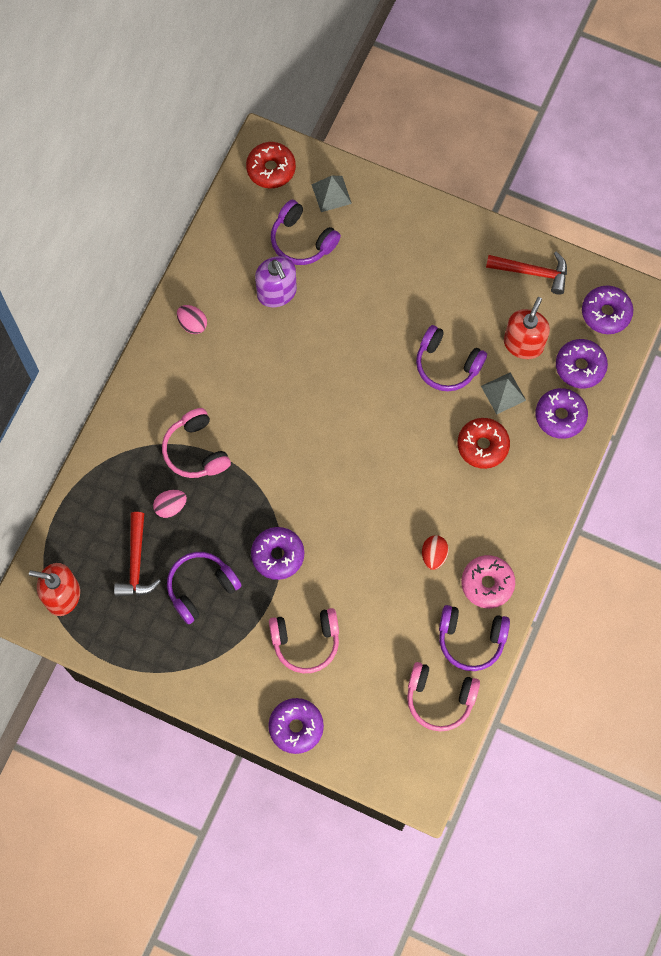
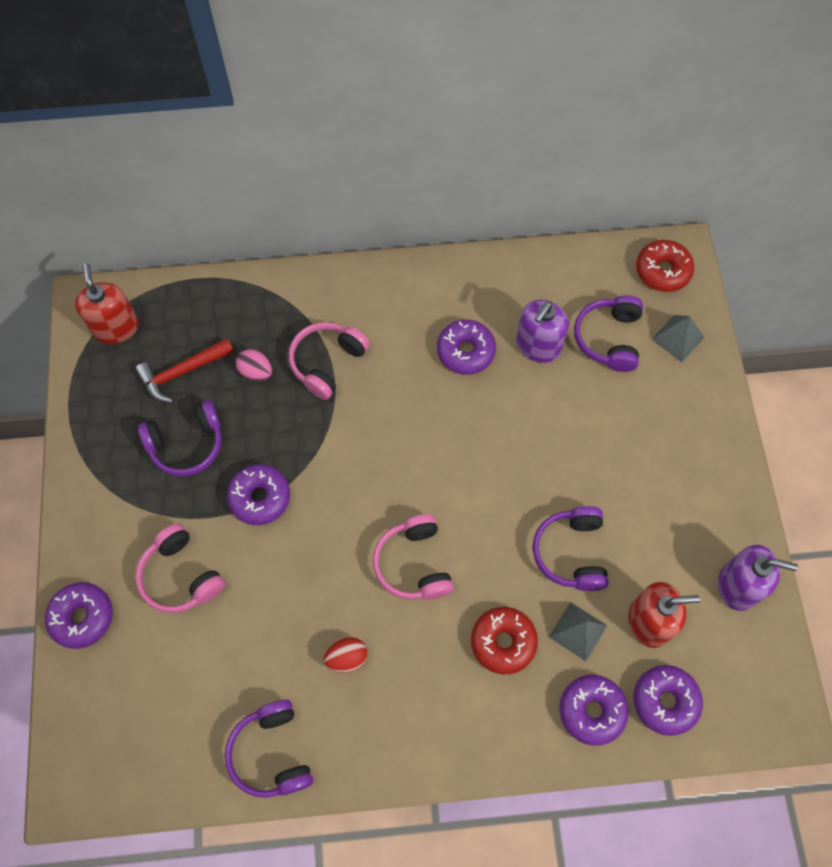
camera: 60 degrees right, 5 degrees down
purple headphones [167,552,242,624] -> purple headphones turned 135 degrees clockwise [138,400,222,476]
pink egg [177,305,207,334] -> none
pink headphones [407,662,480,731] -> pink headphones moved to [373,514,454,600]
pink donut [461,555,515,608] -> none
red hammer [486,251,567,295] -> purple soap dispenser [718,545,798,611]
purple donut [582,285,633,334] -> purple donut moved to [437,319,496,375]

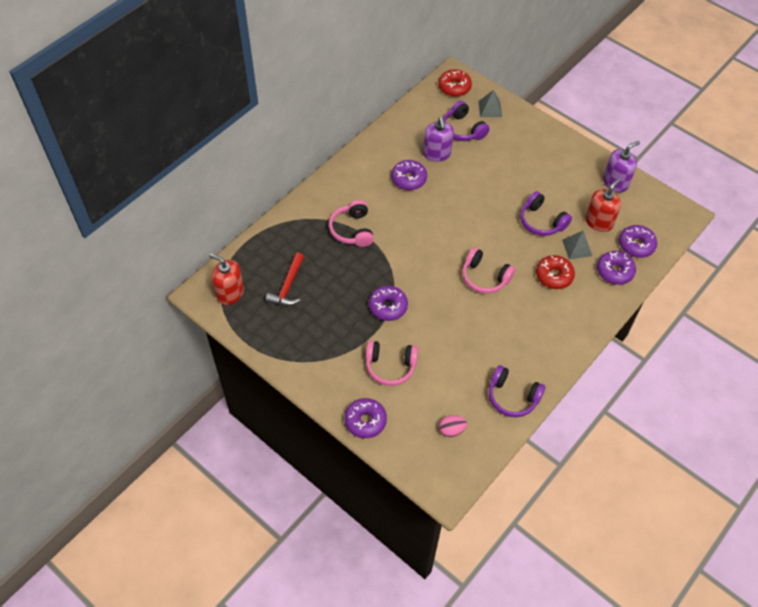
camera: 45 degrees left, 10 degrees down
purple headphones [138,400,222,476] -> none
pink egg [236,349,272,381] -> pink egg moved to [439,415,467,437]
red egg [324,637,368,673] -> none

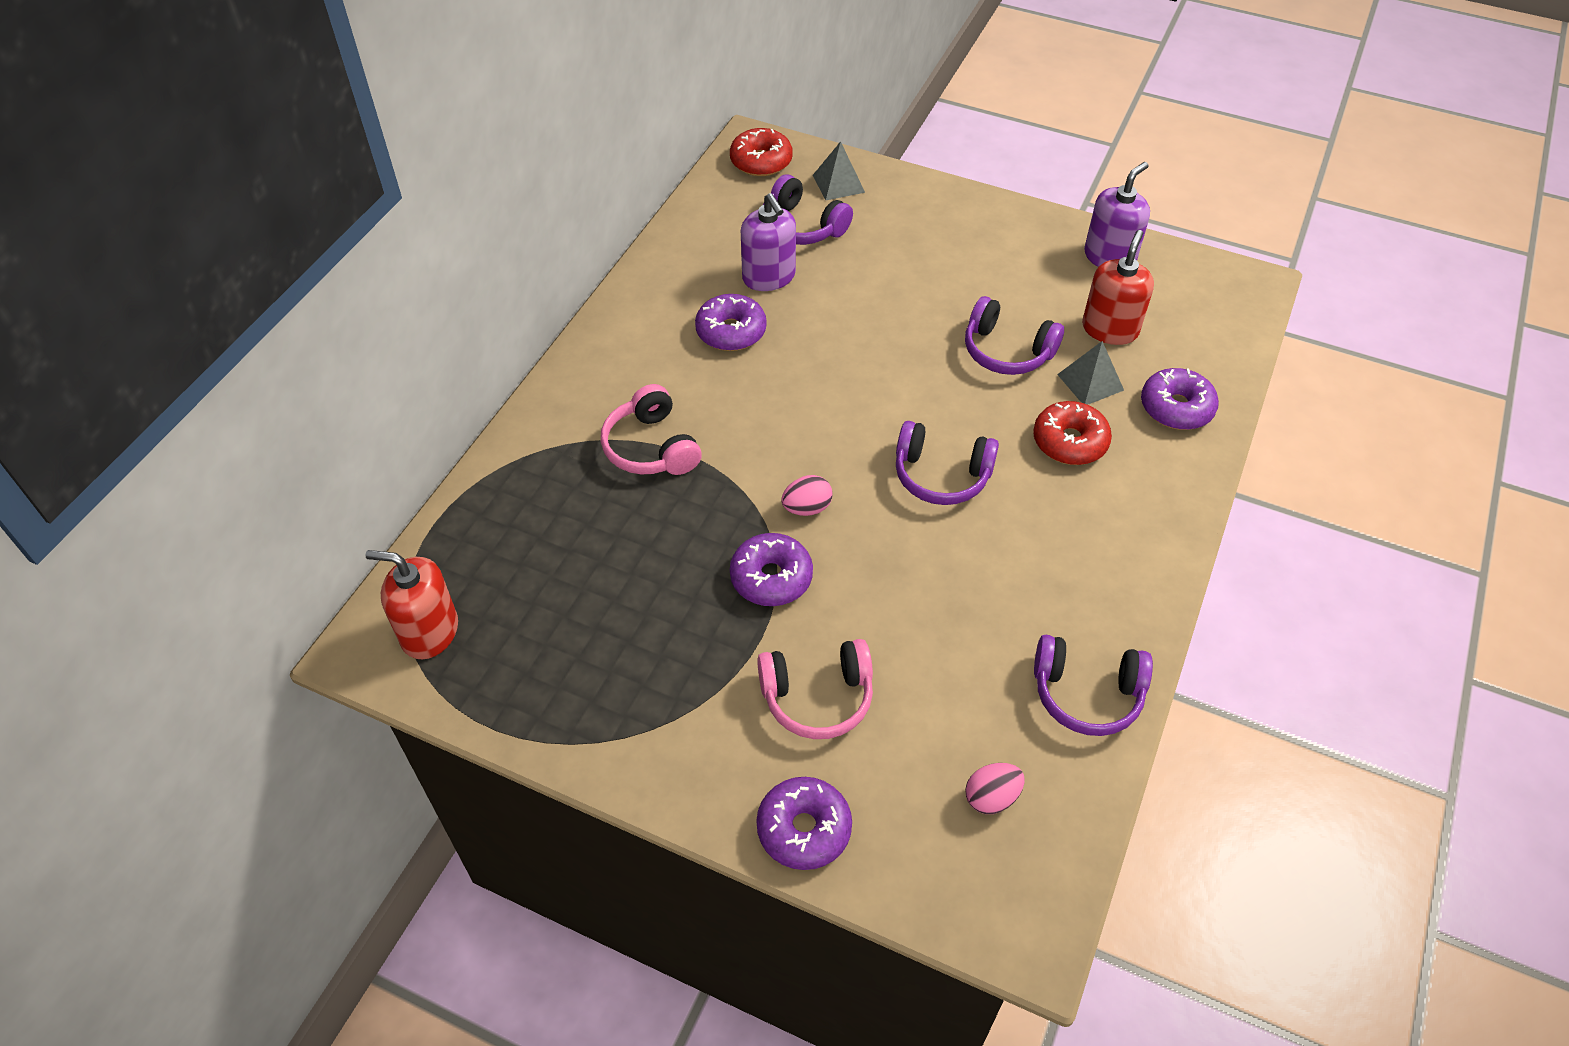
camera: 15 degrees left, 5 degrees down
red hammer [266,252,304,306] -> none
pink headphones [462,247,515,294] -> purple headphones [896,421,999,505]
purple donut [619,225,657,258] -> none
none -> pink egg [781,475,832,516]

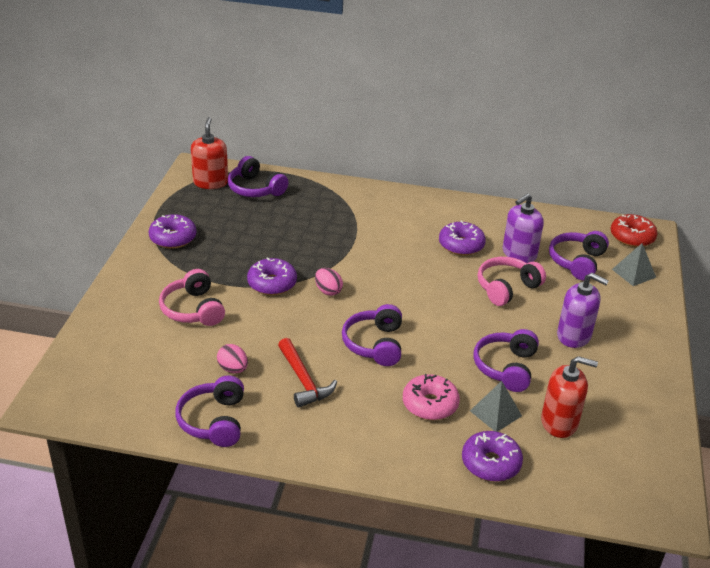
camera: 75 degrees right, 15 degrees down
pink headphones [601,384,702,475] -> pink headphones moved to [478,257,546,306]
purple donut [756,777,852,870] -> purple donut moved to [149,214,196,249]
pink egg [965,763,1025,814] -> pink egg moved to [217,344,248,373]
red donut [1033,401,1112,465] -> pink donut [403,374,460,420]
purple soap dispenser [1084,162,1150,267] -> purple soap dispenser moved to [557,273,609,348]
none -> purple headphones [228,156,288,197]
none -> red hammer [278,338,337,408]

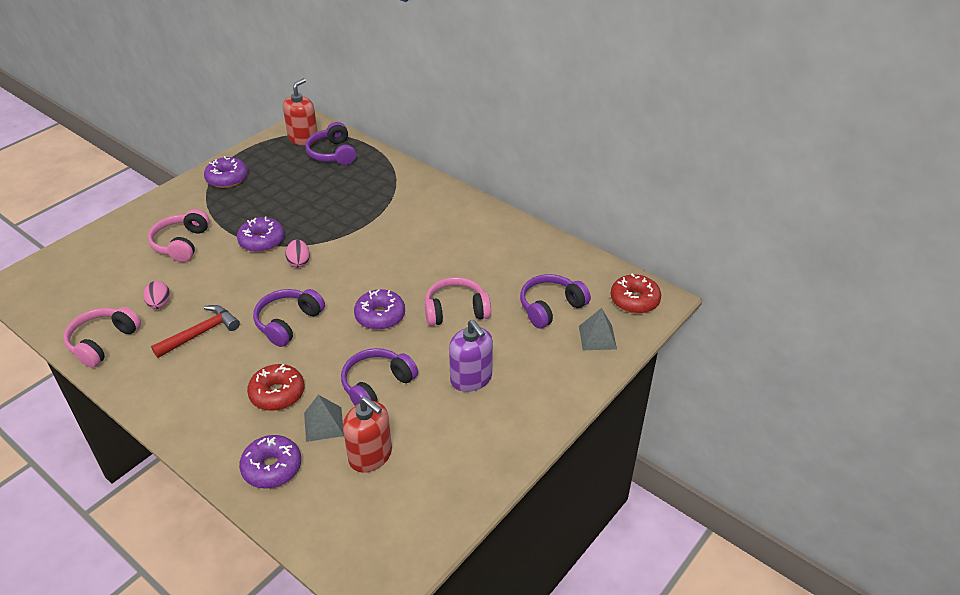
camera: 30 degrees right, 5 degrees up
purple headphones [175,375,244,447] -> pink headphones [63,307,141,368]
red hammer [278,338,337,408] -> red hammer turned 135 degrees counterclockwise [151,305,240,358]
pink donut [403,374,460,420] -> red donut [247,364,304,411]
purple donut [439,221,486,256] -> purple donut moved to [354,289,405,330]
purple soap dispenser [502,193,544,263] -> none

